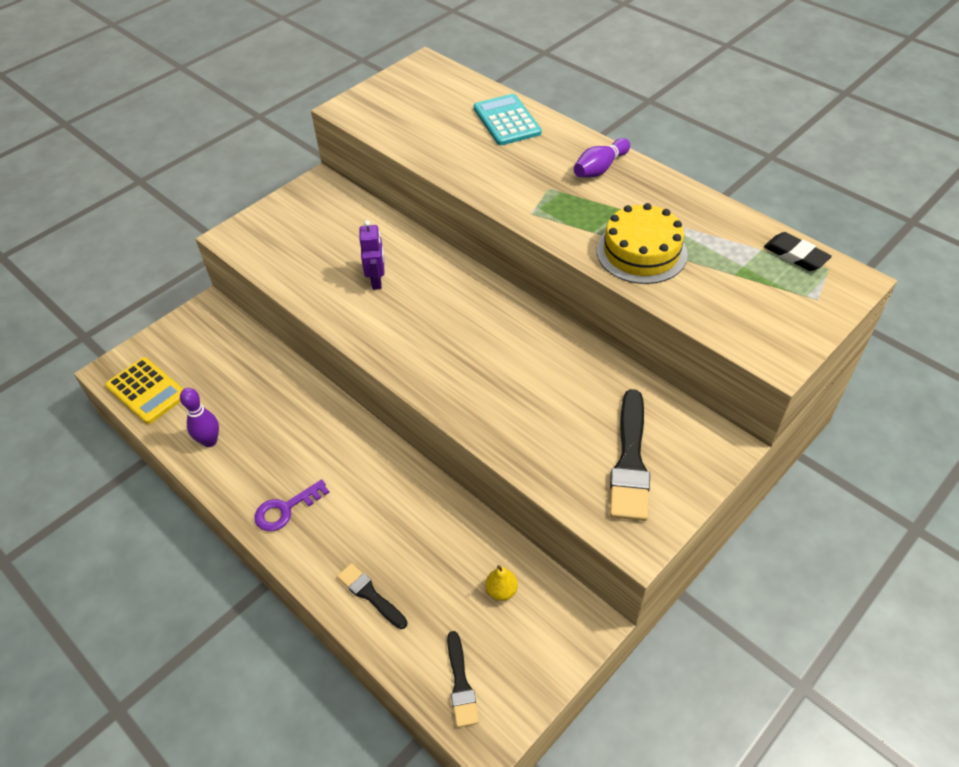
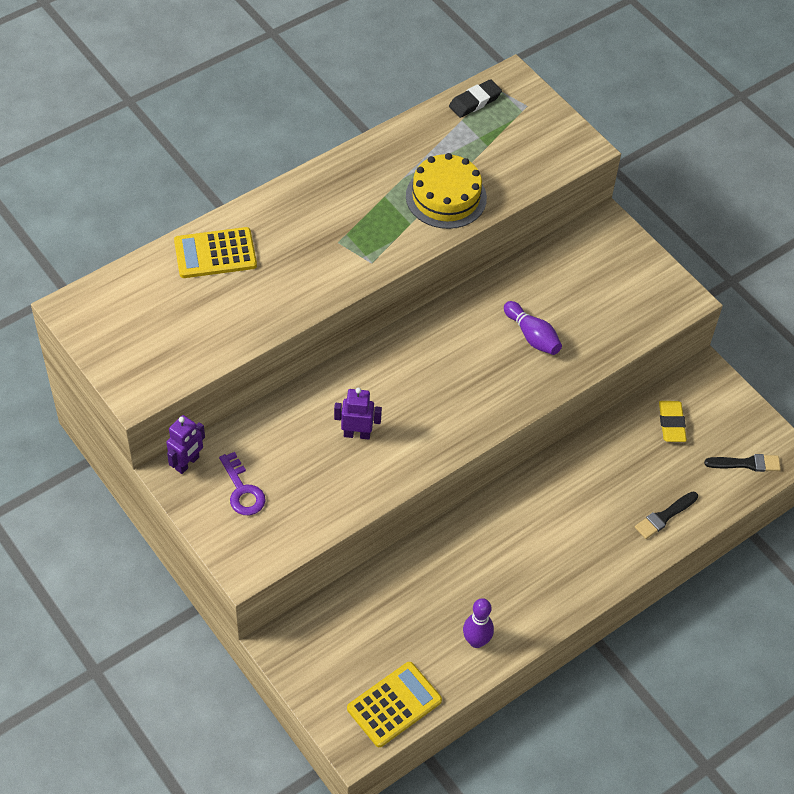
camera: 85 degrees left, 5 degrees up
purple key [255,479,330,531] -> purple key moved to [219,452,266,515]
turquoise calculator [474,94,542,145] -> yellow calculator [174,227,257,278]
yellow pear [485,565,518,601] -> yellow eraser [659,401,687,442]
purple bowling pin [574,138,630,177] -> purple bowling pin moved to [504,301,562,355]
black brush [610,389,650,521] -> none
none -> purple robot [166,415,205,474]

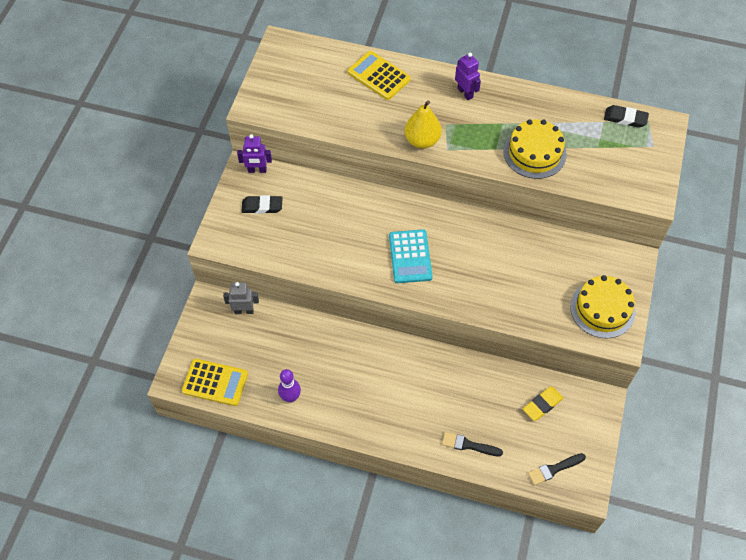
camera: 55 degrees right, 5 degrees up
purple key [219,452,266,515] -> black eraser [241,195,283,214]
purple robot [334,388,382,440] -> purple robot moved to [455,53,481,100]
purple bowling pin [504,301,562,355] -> none
black brush [704,454,781,472] -> black brush turned 105 degrees clockwise [528,453,586,485]
none -> grey robot [223,282,259,314]
none -> turquoise calculator [389,229,433,283]
none -> yellow pear [405,100,441,149]
none -> yellow cake [570,275,636,338]

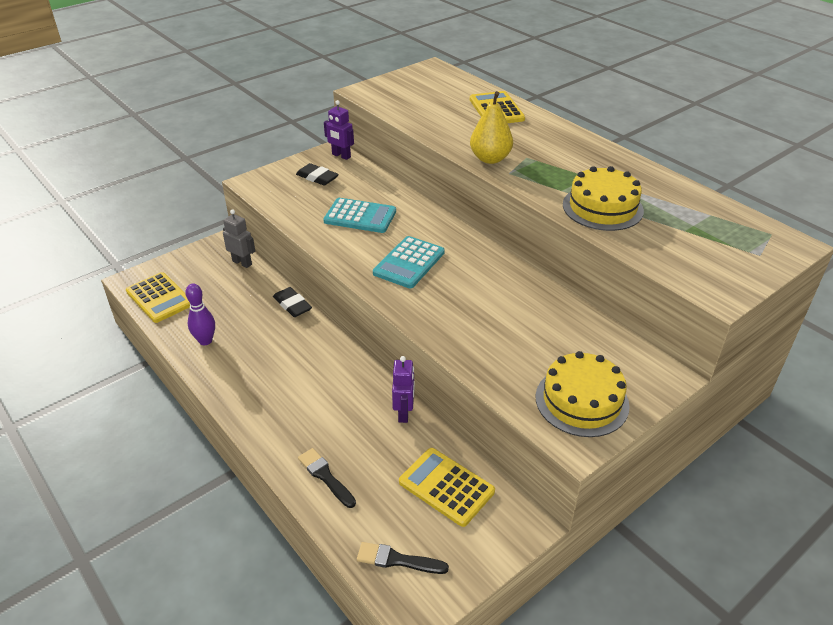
camera: 35 degrees right, 20 degrees down
purple robot [455,53,481,100] -> purple robot moved to [392,356,415,423]
yellow eraser [523,387,563,421] -> yellow calculator [399,448,495,527]
black eraser [604,105,649,128] -> black eraser moved to [273,287,312,317]
none -> turquoise calculator [323,198,396,233]

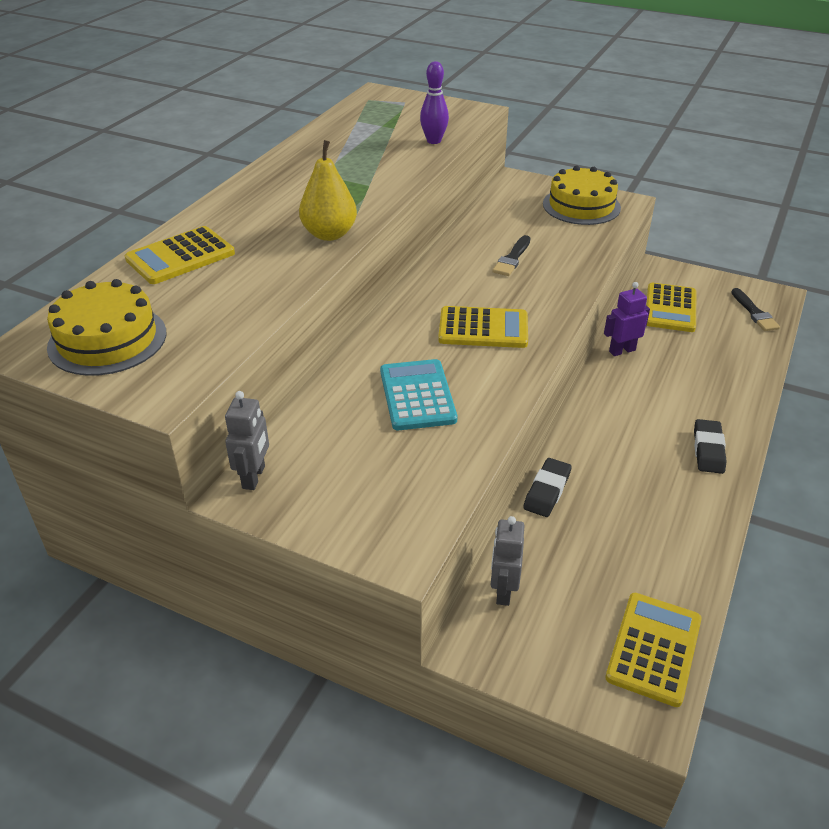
camera: 115 degrees left, 0 degrees up
purple bowling pin [185,283,215,345] -> purple bowling pin moved to [420,61,449,144]
black eraser [296,163,339,186] -> black eraser moved to [694,419,727,474]
black brush [298,448,356,508] -> black brush moved to [492,235,530,276]
purple robot [324,100,354,160] -> grey robot [225,391,269,490]
turquoise calculator [373,236,445,288] -> yellow calculator [438,306,528,348]
yellow cake [563,166,644,231] -> yellow cake moved to [47,279,166,376]

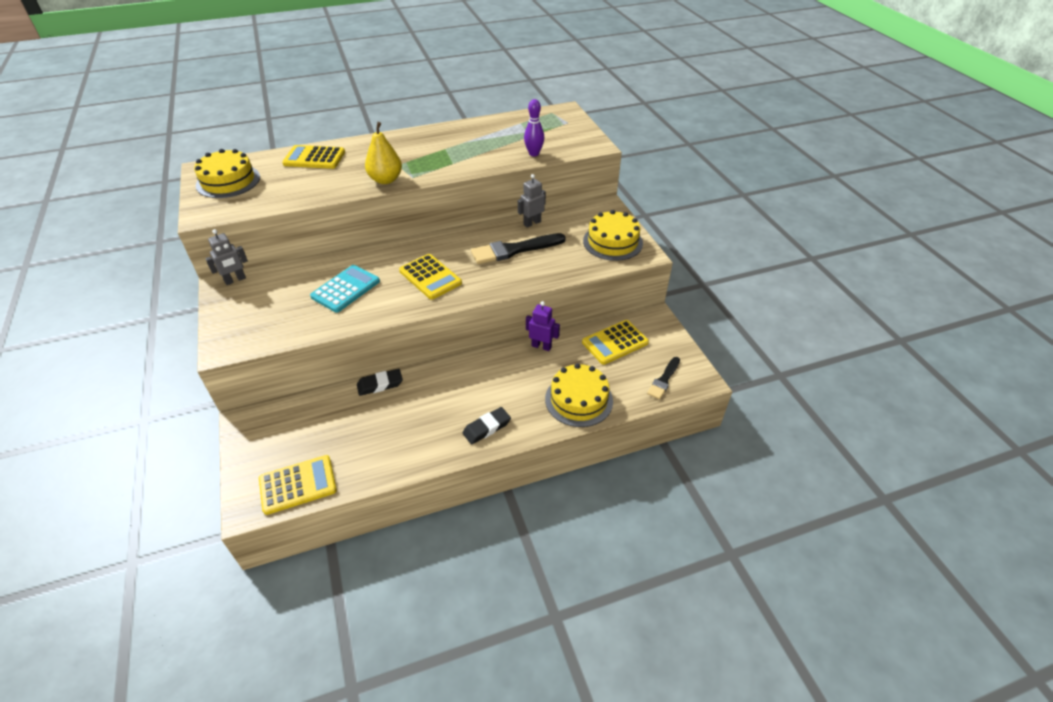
camera: 45 degrees right, 5 degrees up
grey robot [491,516,525,606] -> grey robot moved to [518,174,546,228]
black brush [492,235,530,276] -> black brush [471,233,566,264], size x1.73
none -> yellow cake [545,363,613,427]

